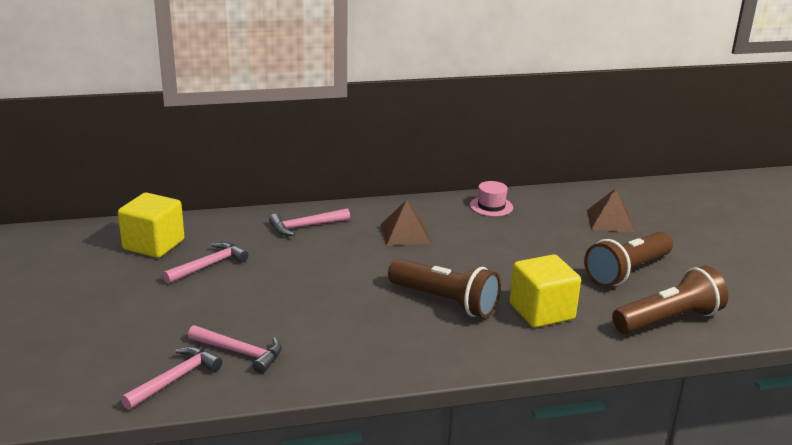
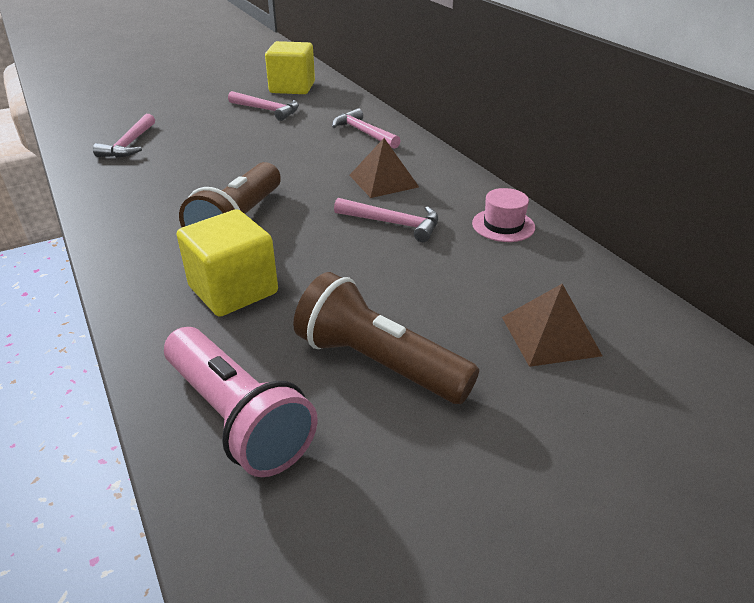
camera: 75 degrees right, 10 degrees up
pink hammer [121,346,222,410] -> pink hammer moved to [334,198,438,242]
brown flashlight [612,266,728,334] -> pink flashlight [164,327,318,477]

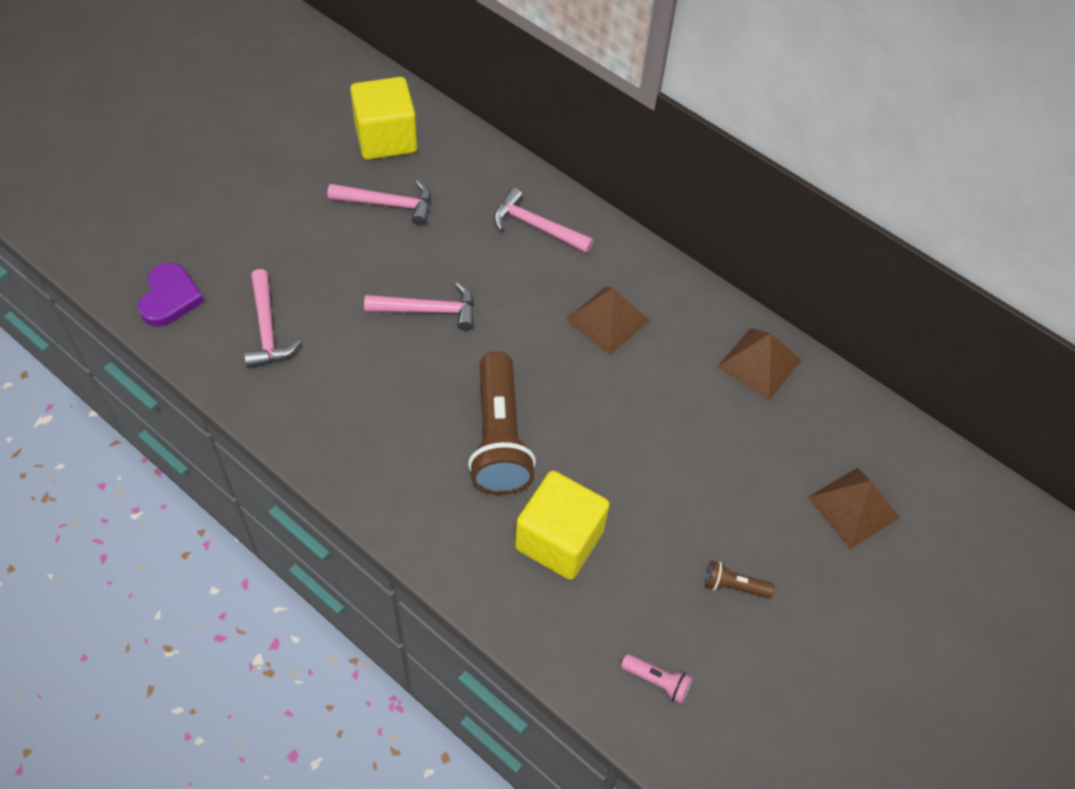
camera: 25 degrees left, 20 degrees up
pink flashlight [164,327,318,477] -> pink flashlight [621,654,693,704], size x0.42
brown flashlight [293,272,479,404] -> brown flashlight [705,561,775,598], size x0.42
pink hammer [334,198,438,242] -> pink hammer moved to [364,282,475,331]
pink hat [472,188,535,242] -> brown pyramid [717,328,801,400]
none -> purple heart [138,263,204,327]

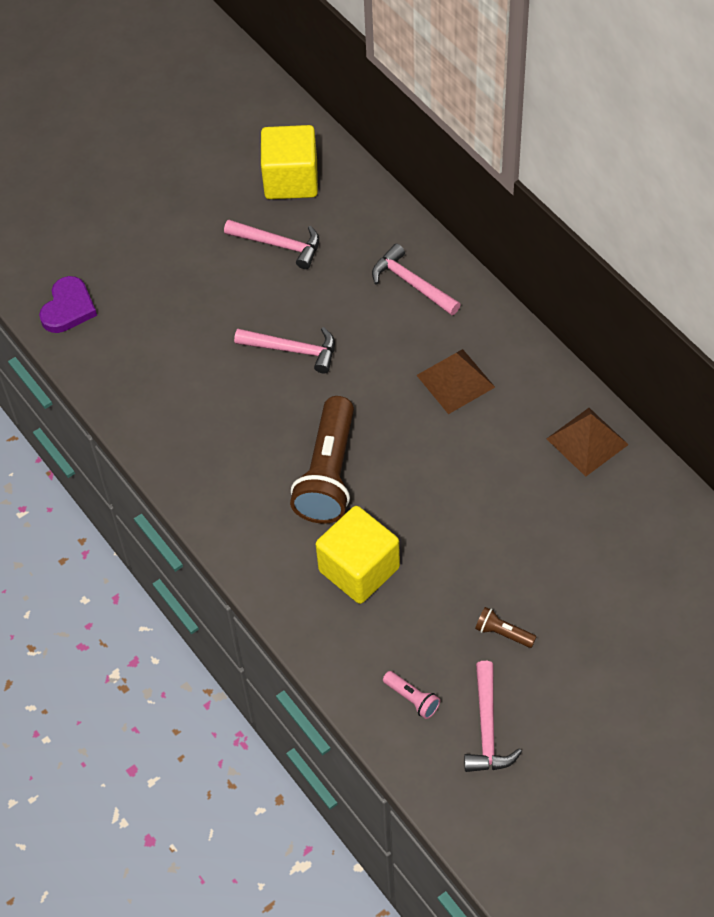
camera: 20 degrees right, 0 degrees up
pink hammer [244,269,301,368] -> pink hammer moved to [464,661,522,772]
brown pyramid [808,467,900,549] -> none

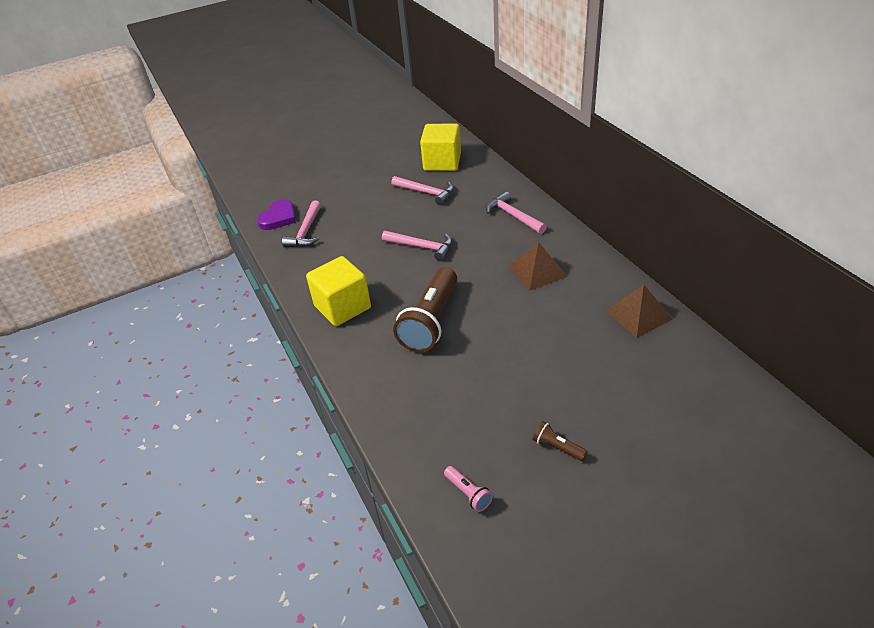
camera: 10 degrees right, 15 degrees down
yellow cube [316,506,400,604] -> yellow cube moved to [306,256,371,326]
pink hammer [464,661,522,772] -> pink hammer moved to [282,200,321,247]

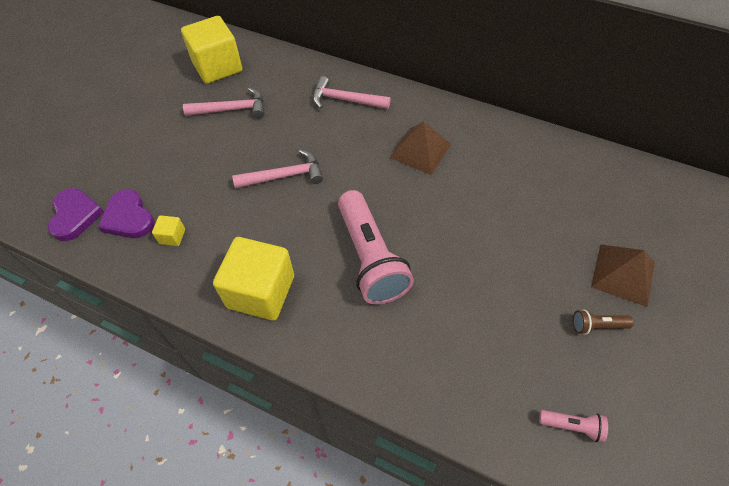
camera: 40 degrees left, 15 degrees up
pink hammer [282,200,321,247] -> purple heart [98,189,155,238]
brown flashlight [393,267,457,352] -> pink flashlight [338,190,414,304]
brown pyramid [606,285,673,338] -> brown pyramid moved to [591,244,655,307]
none -> yellow cube [152,215,185,246]

